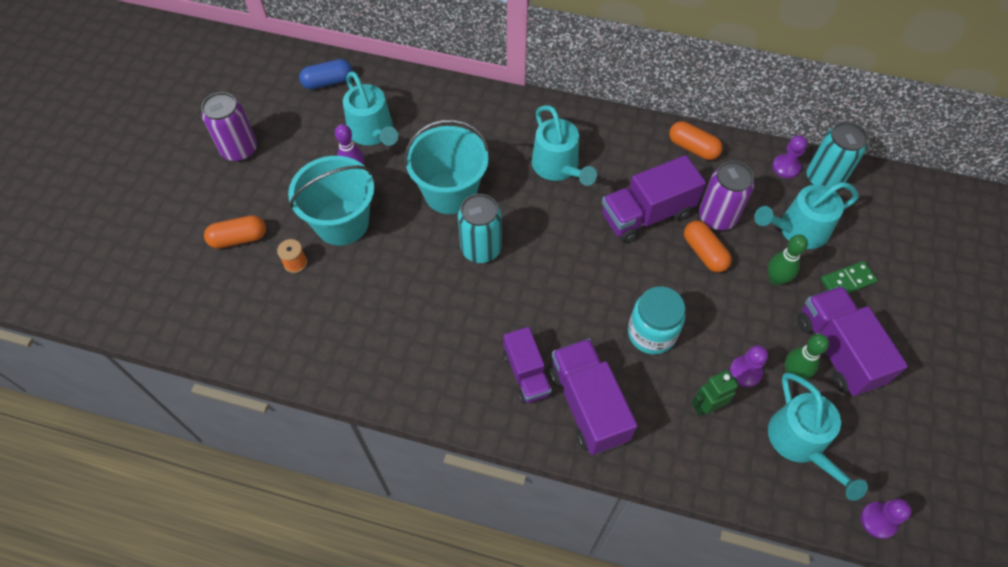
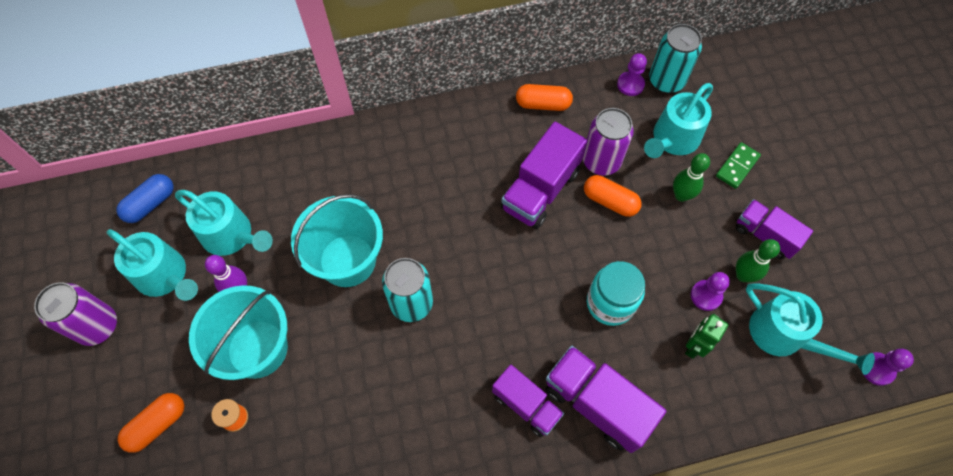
camera: 30 degrees left, 5 degrees up
turquoise watering can [531,105,597,186] -> turquoise watering can moved to [107,229,198,301]
purple truck [797,286,908,396] -> purple truck [736,199,813,259], size x0.65

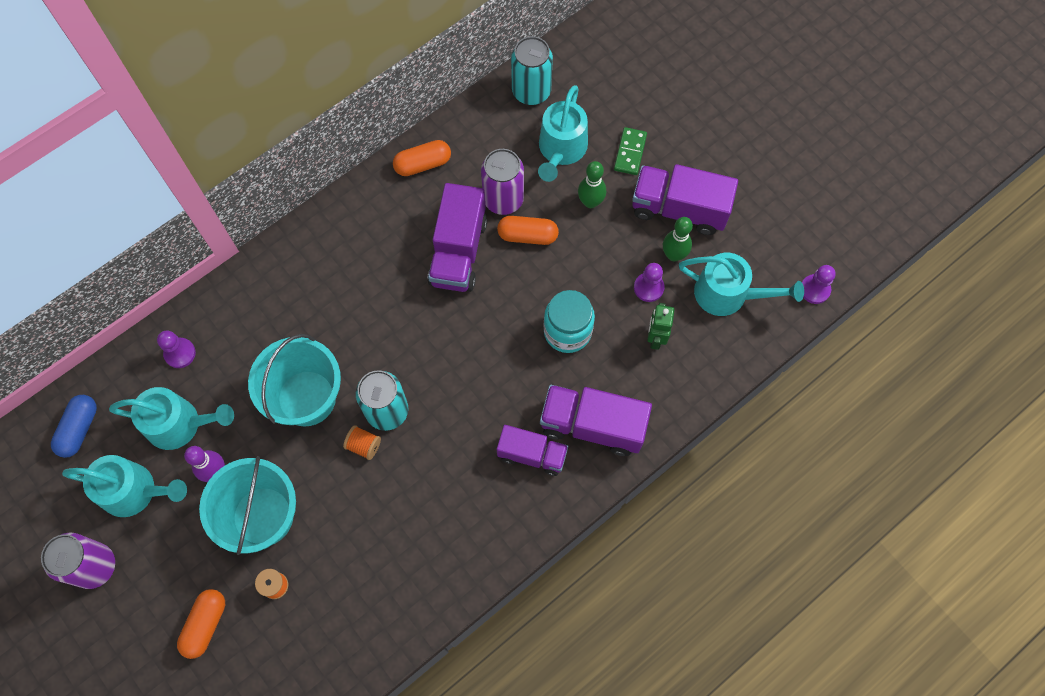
camera: 25 degrees left, 5 degrees up
purple pawn [617,53,647,96] -> purple pawn moved to [157,331,196,368]
purple truck [736,199,813,259] -> purple truck [632,164,738,235], size x1.54
none -> orange spool [343,425,381,460]

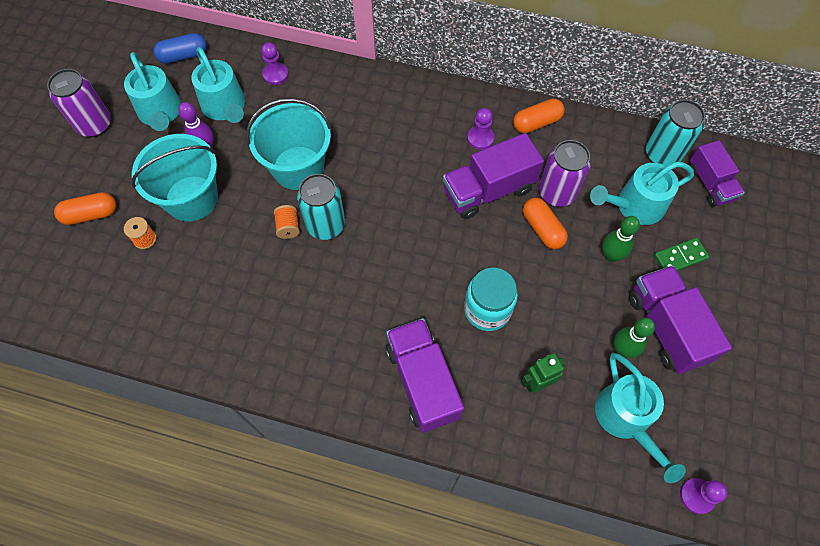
camera: 55 degrees right, 5 degrees down
orange capsule [393,140,451,176] -> orange capsule turned 60 degrees counterclockwise [513,99,565,133]
purple truck [497,425,568,476] -> purple truck moved to [689,140,745,207]
purple pawn [634,263,664,302] -> purple pawn moved to [467,108,494,150]

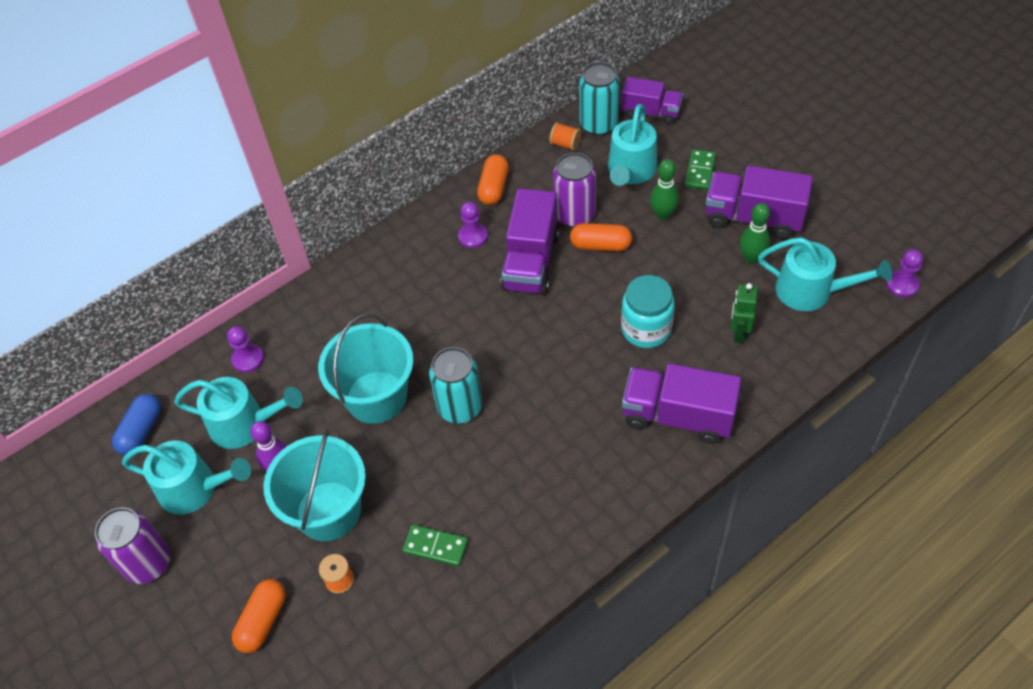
camera: 50 degrees left, 10 degrees down
orange spool [274,205,300,239] -> orange spool moved to [550,122,581,151]
none -> green domino [403,525,468,567]

